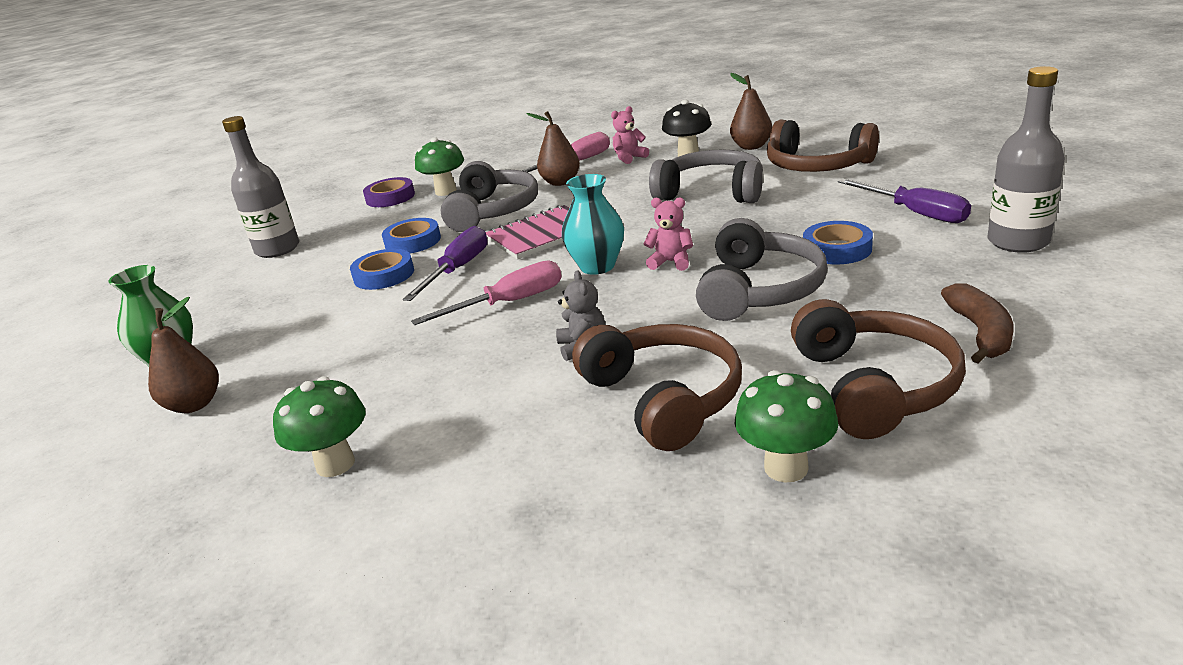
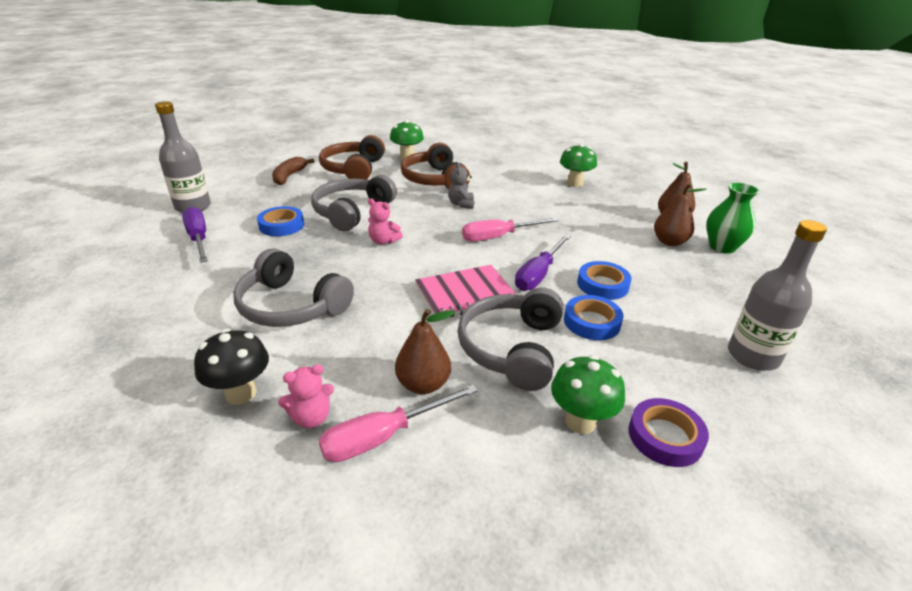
camera: 175 degrees left, 5 degrees up
turquoise vase [562,174,624,275] -> none
brown pear [730,73,772,150] -> brown pear moved to [654,183,706,246]
brown headphones [767,120,879,172] -> none

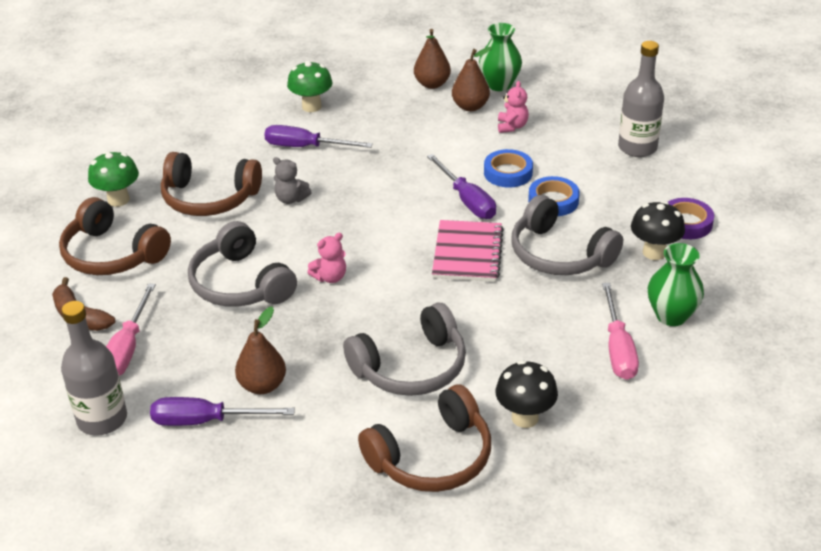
camera: 60 degrees left, 5 degrees up
blue tape [257,206,304,236] -> none
pink teddy bear [278,364,334,428] -> pink teddy bear moved to [498,81,529,133]
brown pear [395,309,455,394] -> brown pear moved to [235,307,286,394]
pink screwdriver [462,218,559,242] -> pink screwdriver moved to [106,283,156,376]
green mushroom [551,355,625,434] -> black mushroom [631,201,685,260]
none -> purple screwdriver [264,125,373,148]
none -> brown headphones [358,385,491,492]
none -> green vase [647,243,704,326]

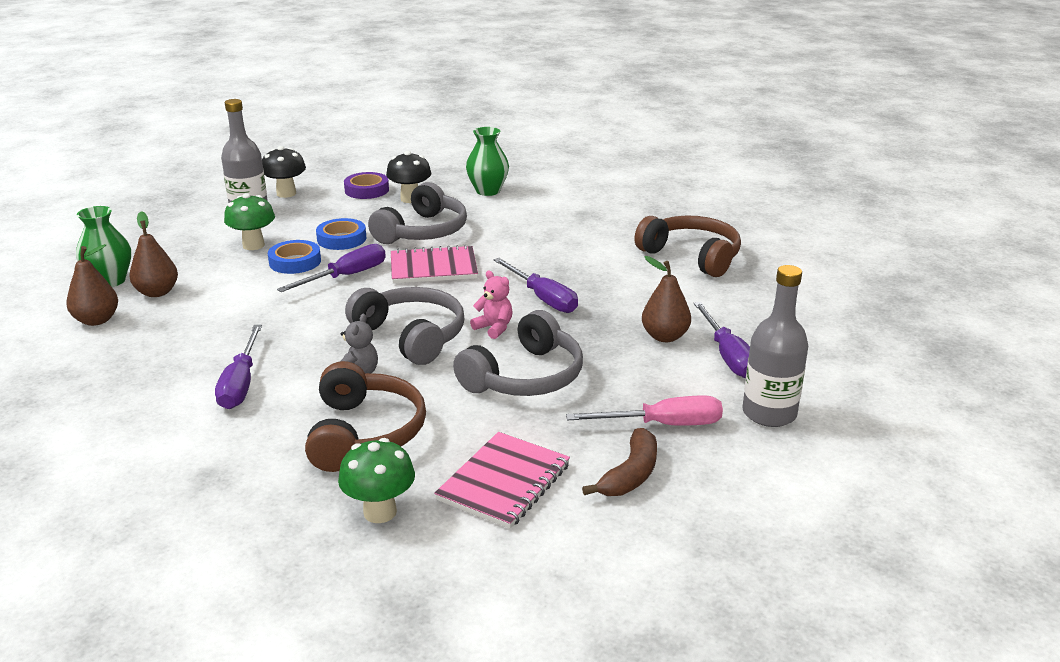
camera: 105 degrees left, 10 degrees down
brown headphones [59,197,171,275] -> pink notebook [434,432,570,529]
green mushroom [287,61,332,112] -> green mushroom moved to [224,193,275,250]
grey headphones [343,303,466,396] -> grey headphones moved to [345,287,464,365]
black mushroom [495,360,558,428] -> black mushroom moved to [262,146,306,198]
pink teddy bear [498,81,529,133] -> none
pink screwdriver [602,283,639,380] -> none
none -> purple screwdriver [494,258,578,313]

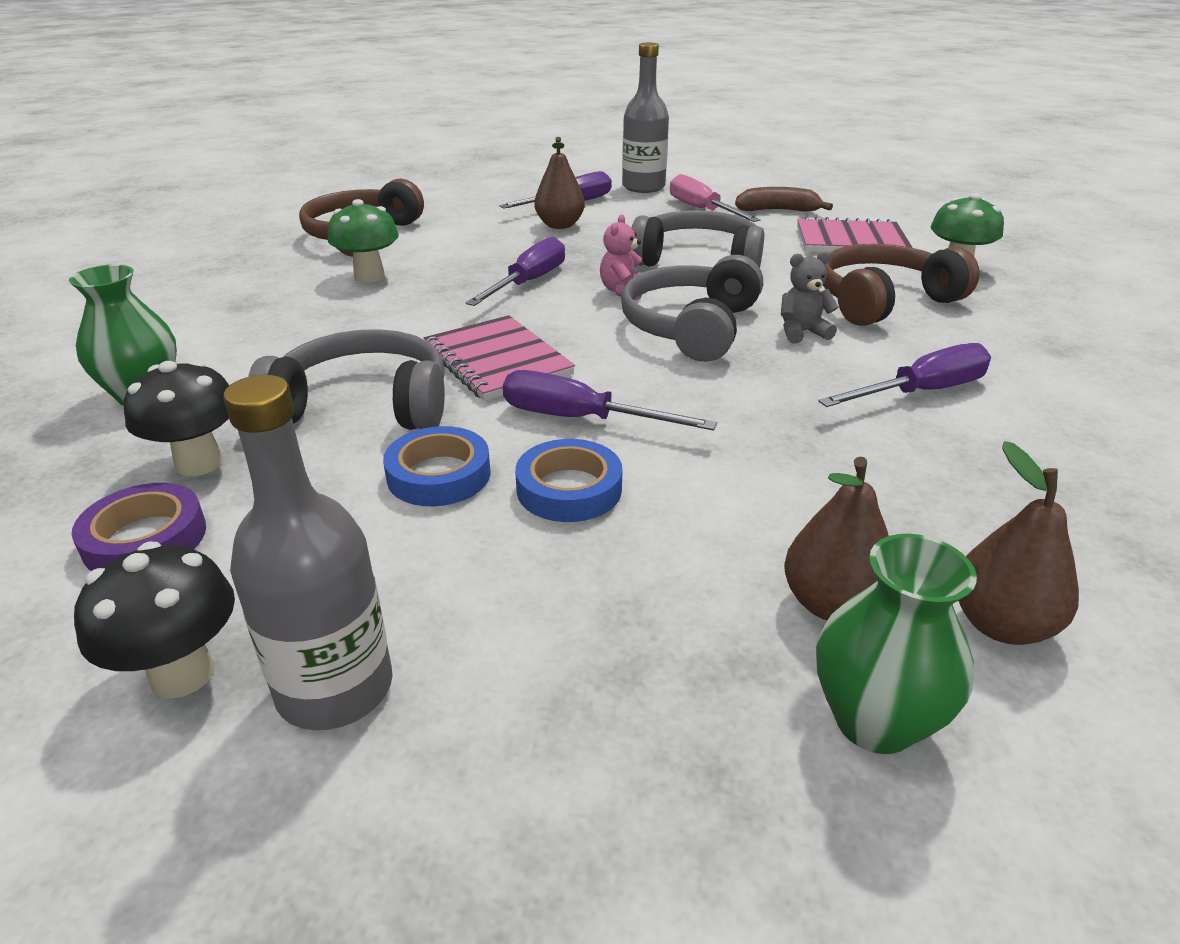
camera: 115 degrees left, 5 degrees up
green mushroom [224,193,275,250] -> green mushroom moved to [327,199,399,283]

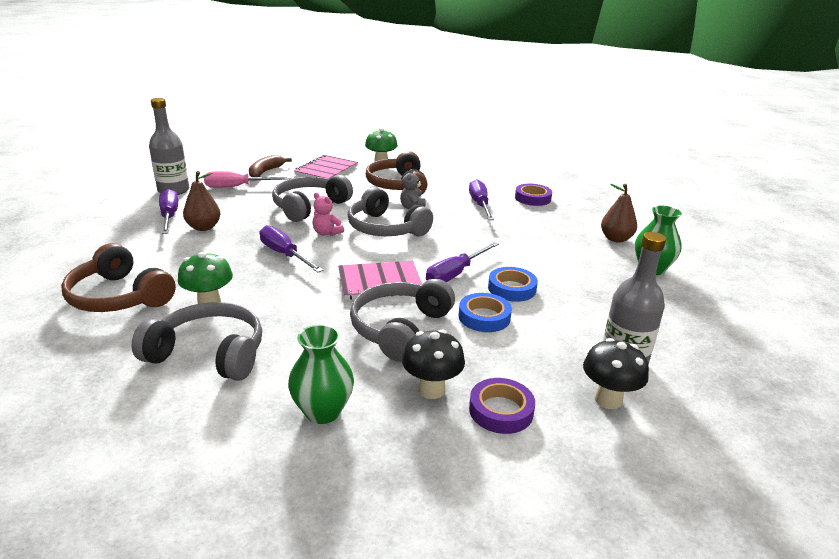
camera: 70 degrees left, 5 degrees down
brown pear [784,457,889,620] -> none
none -> grey headphones [132,302,262,381]
none -> purple tape [515,184,552,206]

